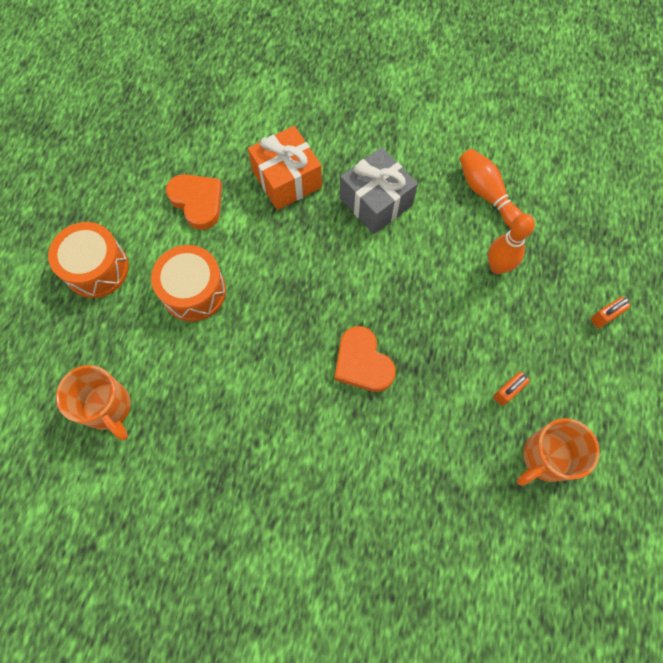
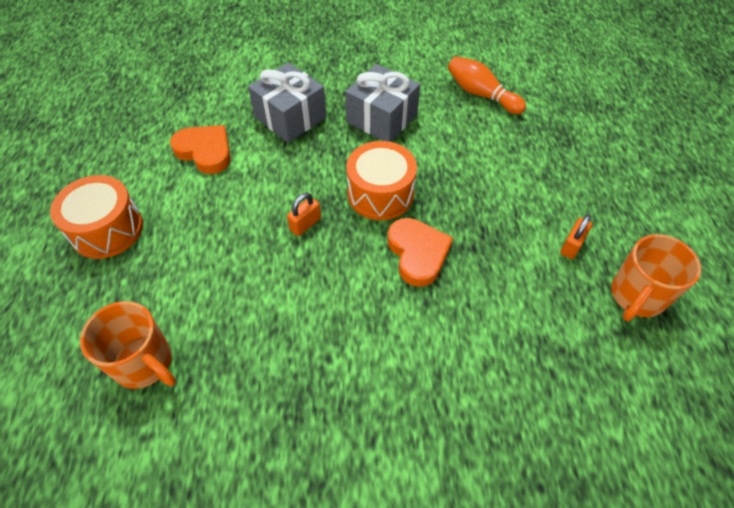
camera: 15 degrees left, 15 degrees down
orange drum [151,245,226,322] -> orange drum moved to [346,141,417,220]
orange gift [248,126,322,210] -> grey gift [248,62,326,143]
orange heart [335,326,396,392] -> orange heart turned 150 degrees counterclockwise [388,218,453,287]
orange bowling pin [488,214,535,274] -> none
orange padlock [591,297,630,328] -> orange padlock moved to [287,193,321,236]

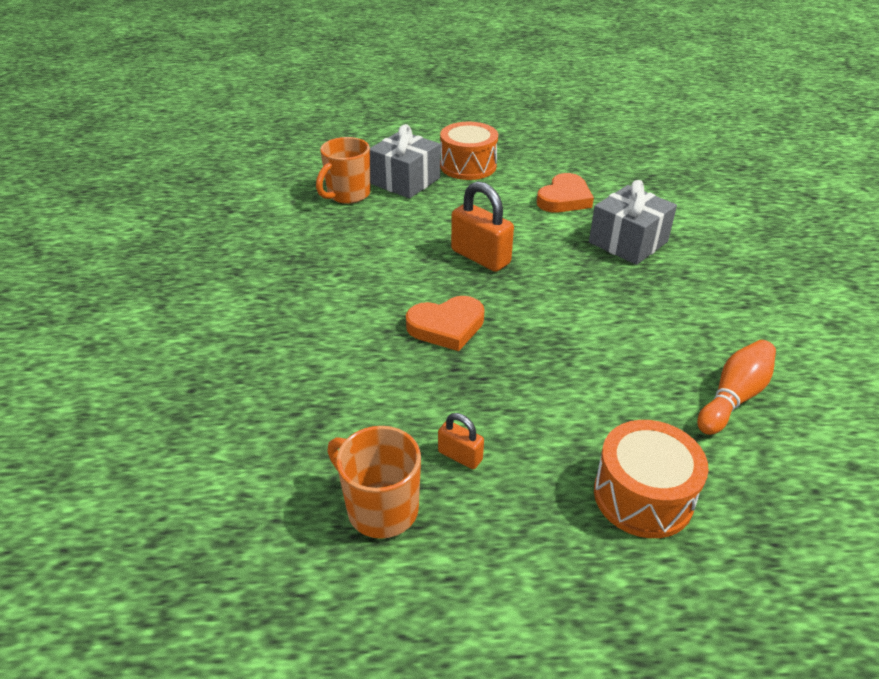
camera: 90 degrees right, 15 degrees down
orange padlock [287,193,321,236] -> orange padlock [451,181,514,272], size x1.90
grey gift [345,64,420,142] -> grey gift moved to [370,124,440,198]
orange drum [346,141,417,220] -> orange drum moved to [594,420,709,538]

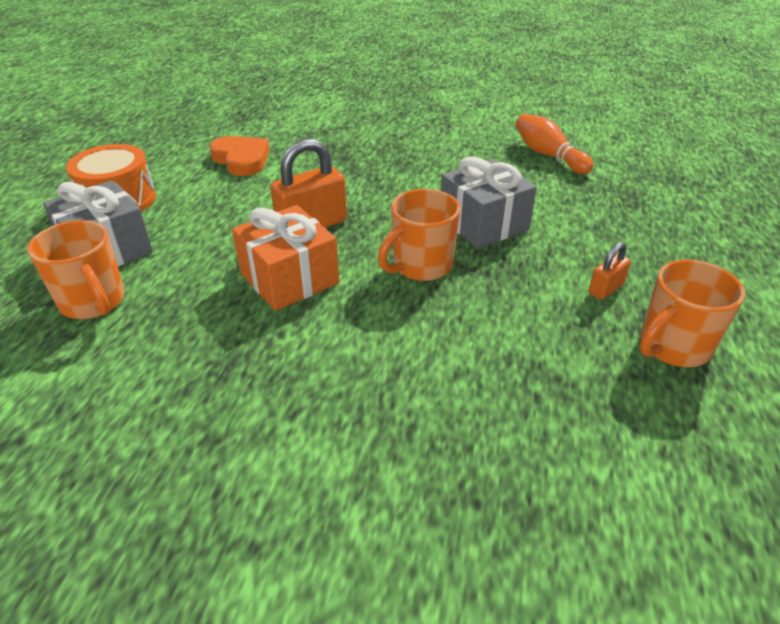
camera: 75 degrees left, 0 degrees up
orange heart [406,296,484,351] -> orange mug [378,189,461,281]
grey gift [589,180,677,265] -> grey gift moved to [441,157,537,249]
orange drum [594,420,709,538] -> none
none -> orange gift [232,205,339,311]

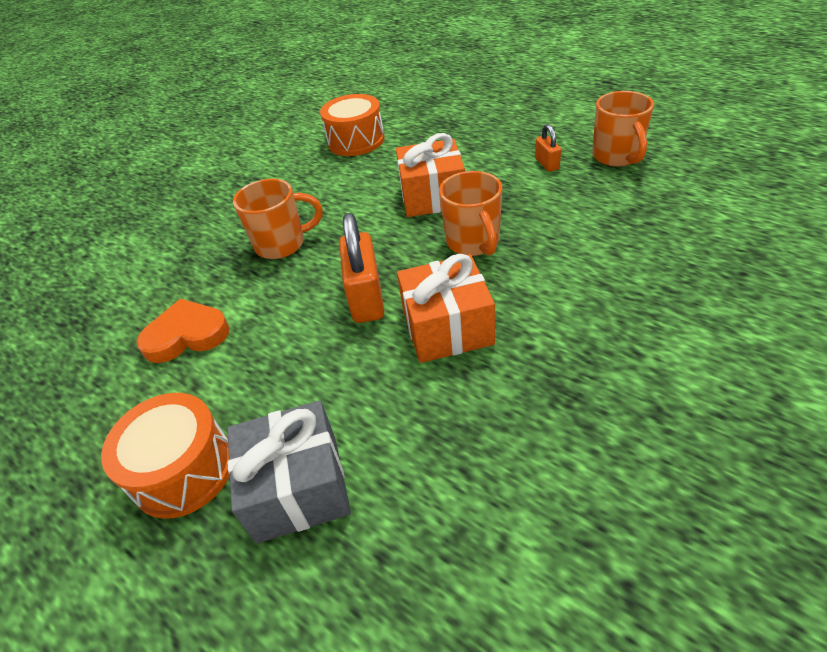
camera: 60 degrees left, 5 degrees up
orange mug [27,220,125,319] -> orange mug moved to [233,179,323,259]
grey gift [441,157,537,249] -> orange gift [396,133,465,217]
orange bowling pin [516,114,593,174] -> orange drum [320,94,385,156]

